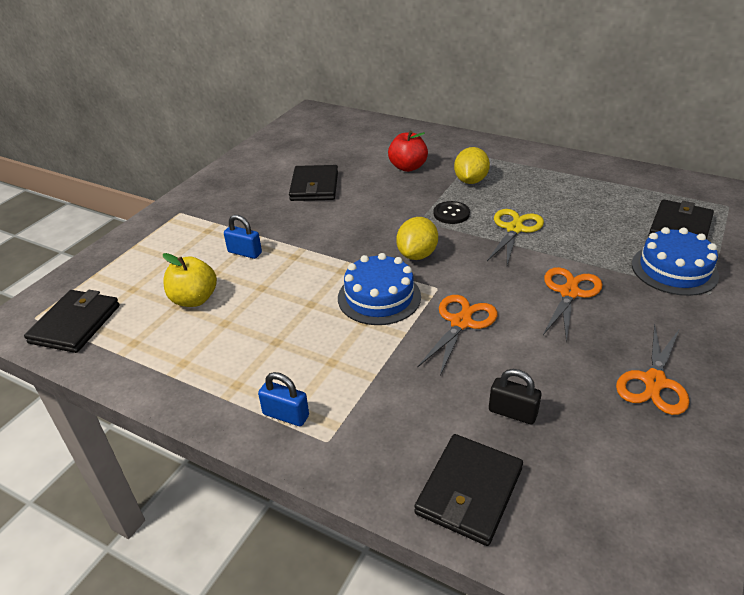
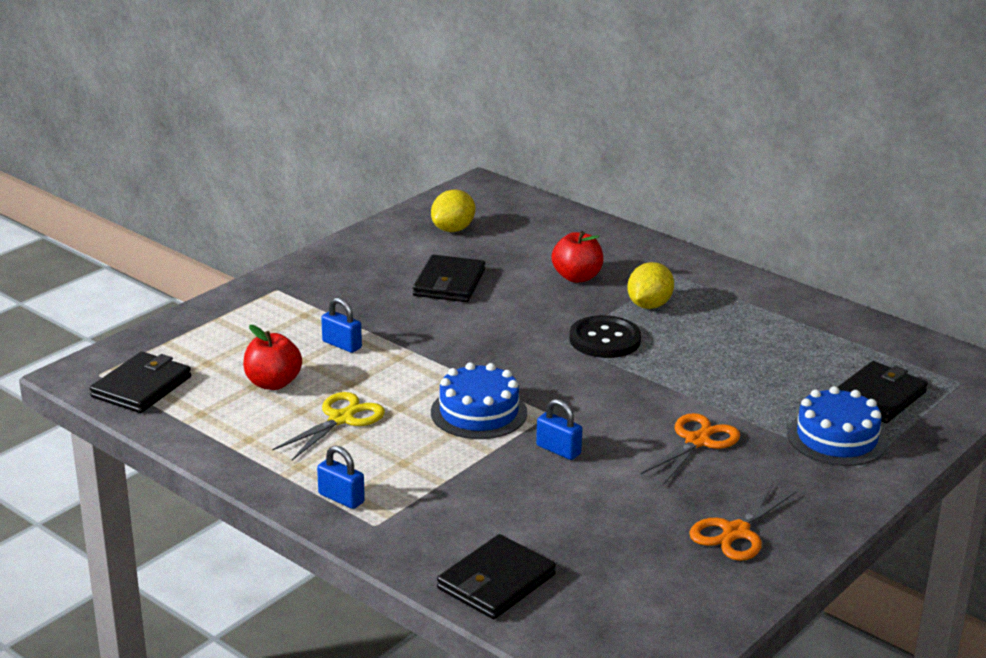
camera: 10 degrees right, 10 degrees down
yellow apple [163,253,217,307] -> red apple [243,325,302,390]
yellow lemon [396,217,438,260] -> yellow lemon moved to [431,190,475,232]
orange scissors [417,295,497,376] -> blue padlock [536,399,582,460]
black button [434,201,470,224] -> black button [569,315,641,358], size x1.57
yellow scissors [487,209,544,265] -> yellow scissors moved to [272,392,385,460]
black padlock [489,369,542,425] -> none

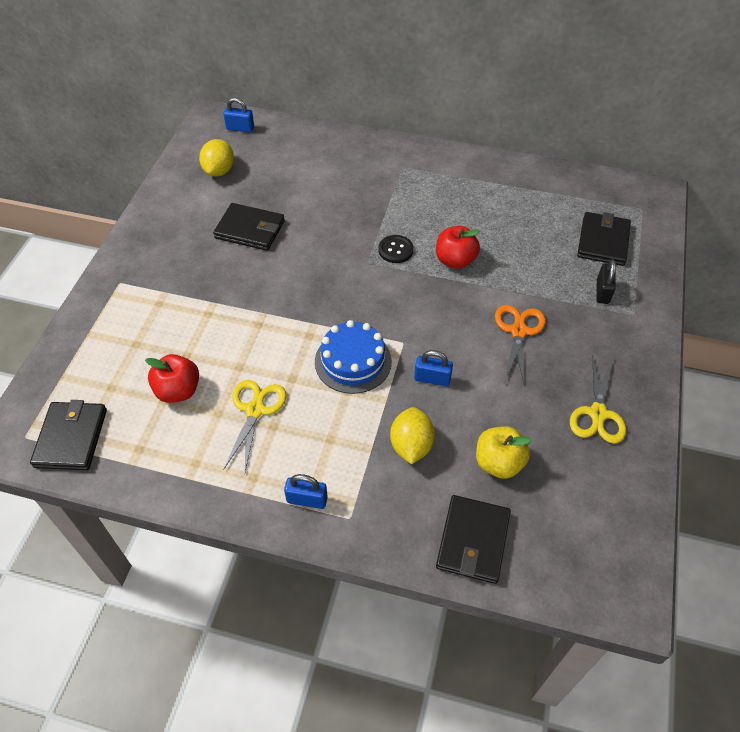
camera: 25 degrees left, 25 degrees up
blue padlock [321,297,362,353] -> blue padlock moved to [223,98,254,133]
black wallet [413,254,485,302] -> black wallet turned 60 degrees counterclockwise [213,203,285,251]
red apple [551,231,603,283] -> red apple moved to [436,226,480,269]
black button [569,315,641,358] -> black button [378,235,414,263], size x0.64
yellow lemon [627,262,674,309] -> yellow lemon moved to [390,407,435,464]
orange scissors [689,483,797,561] -> yellow scissors [570,354,626,444]
blue cake [787,386,888,466] -> black padlock [596,259,616,304]
none -> yellow apple [476,426,532,479]

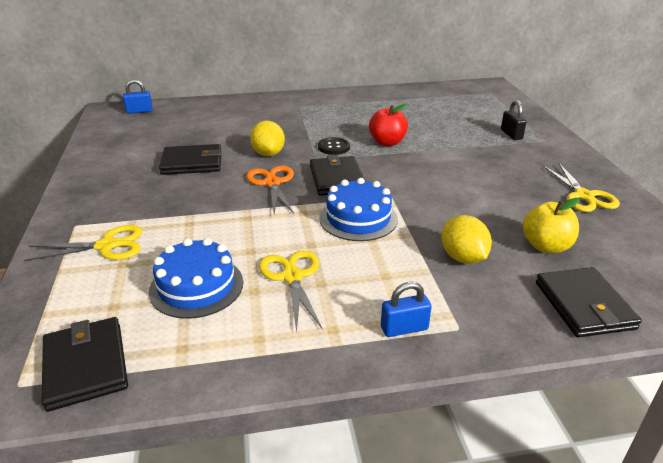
camera: 25 degrees left, 20 degrees down
red apple [145,354,199,403] -> blue cake [149,238,243,319]
yellow lemon [199,139,234,176] -> yellow lemon moved to [250,121,285,156]
blue padlock [414,350,453,386] -> none
orange scissors [495,305,546,386] -> orange scissors moved to [246,166,294,214]
black wallet [577,212,631,266] -> black wallet moved to [310,155,365,196]
none -> yellow scissors [24,225,143,261]

